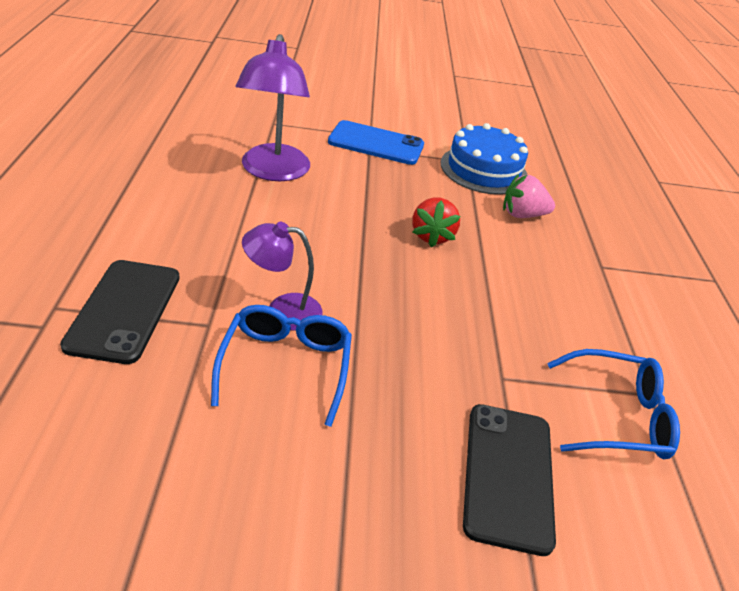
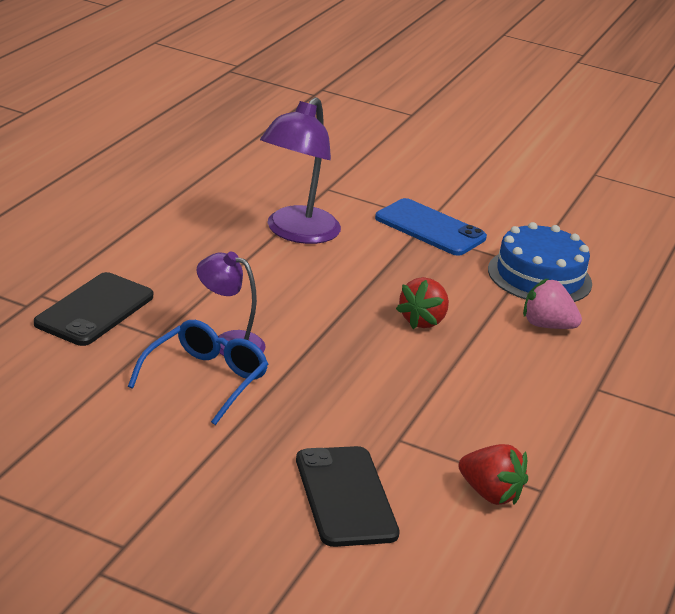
camera: 25 degrees right, 10 degrees down
black phone [463,404,556,556] -> black phone turned 45 degrees counterclockwise [296,446,400,547]
blue glasses [547,349,680,459] -> red strawberry [458,444,528,505]

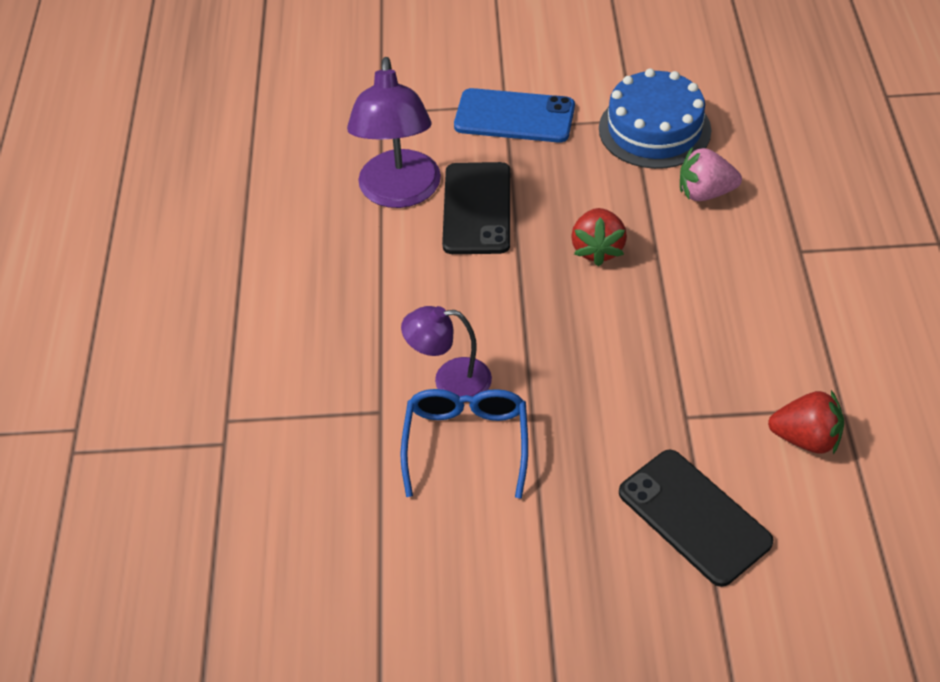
camera: 20 degrees left, 20 degrees up
black phone [34,272,153,346] -> black phone moved to [442,162,510,254]

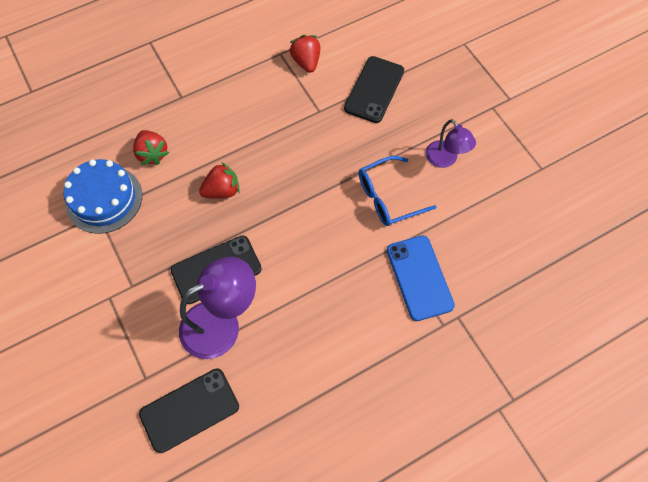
camera: 120 degrees left, 15 degrees up
purple lamp [401,306,492,402] -> purple lamp moved to [426,119,476,168]
blue phone [454,88,575,143] -> blue phone moved to [387,236,455,321]
pink strawberry [680,147,742,201] -> red strawberry [133,130,169,165]
none -> black phone [139,368,239,453]

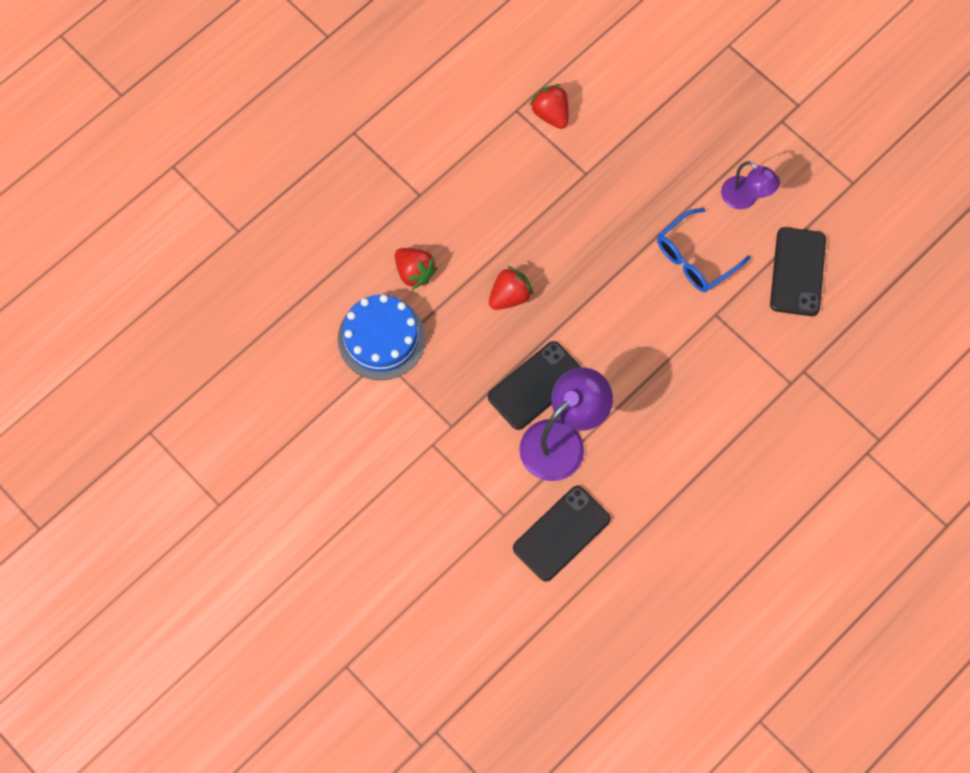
camera: 15 degrees left, 5 degrees up
black phone [344,56,404,123] -> black phone moved to [770,227,826,316]
blue phone [387,236,455,321] -> none

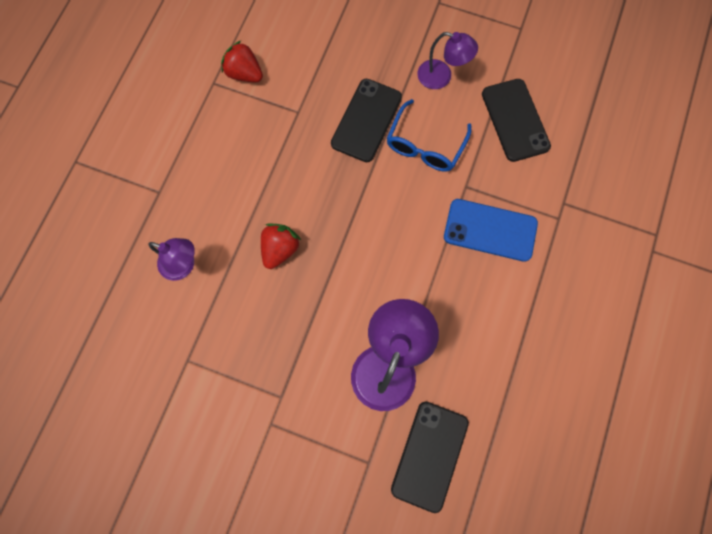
camera: 25 degrees left, 5 degrees up
blue cake [338,295,426,380] -> none
red strawberry [395,248,438,290] -> purple lamp [148,238,195,281]
black phone [488,341,581,430] -> black phone moved to [331,79,402,162]
none -> blue phone [444,199,538,262]

